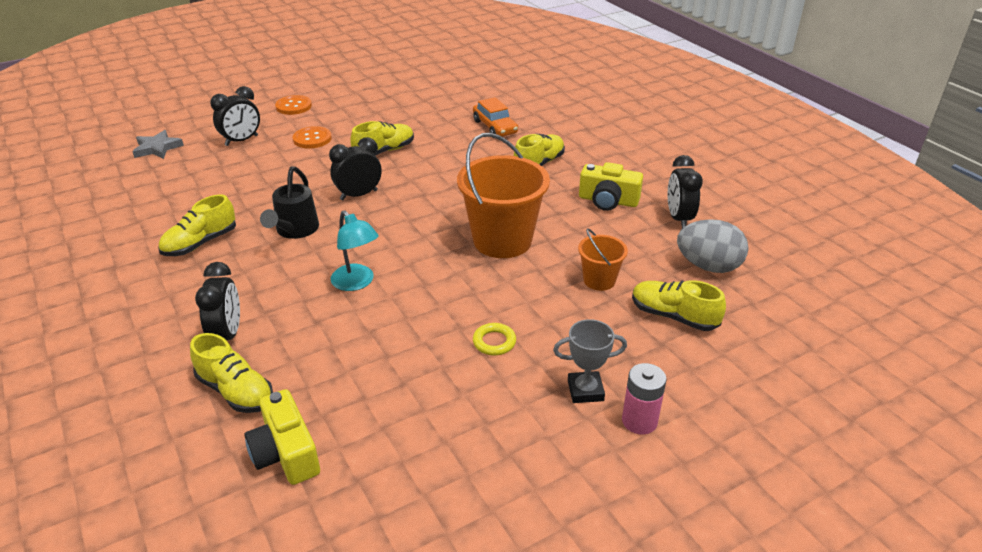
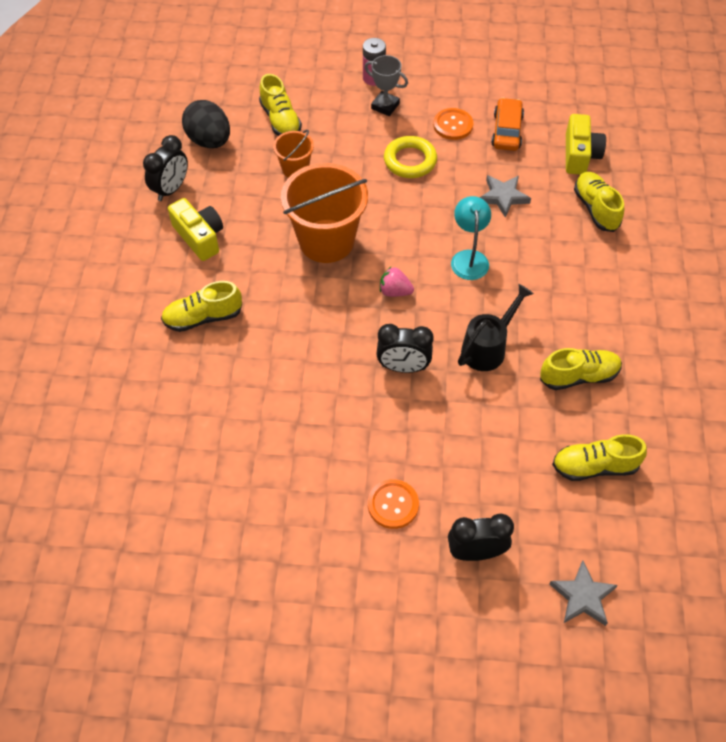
camera: 145 degrees left, 20 degrees up
black clock [195,262,240,340] -> none
orange button [275,95,312,115] -> orange button moved to [433,108,473,140]
yellow shoe [350,121,414,156] -> yellow shoe moved to [552,434,647,481]
orange car [473,97,518,138] -> orange car moved to [491,98,524,151]
yellow ring [473,323,516,356] -> yellow ring [384,136,437,178], size x1.62
grey egg [677,219,749,273] -> black egg [182,100,230,148]
none -> pink strawberry [380,267,414,297]
none -> grey star [480,175,531,218]

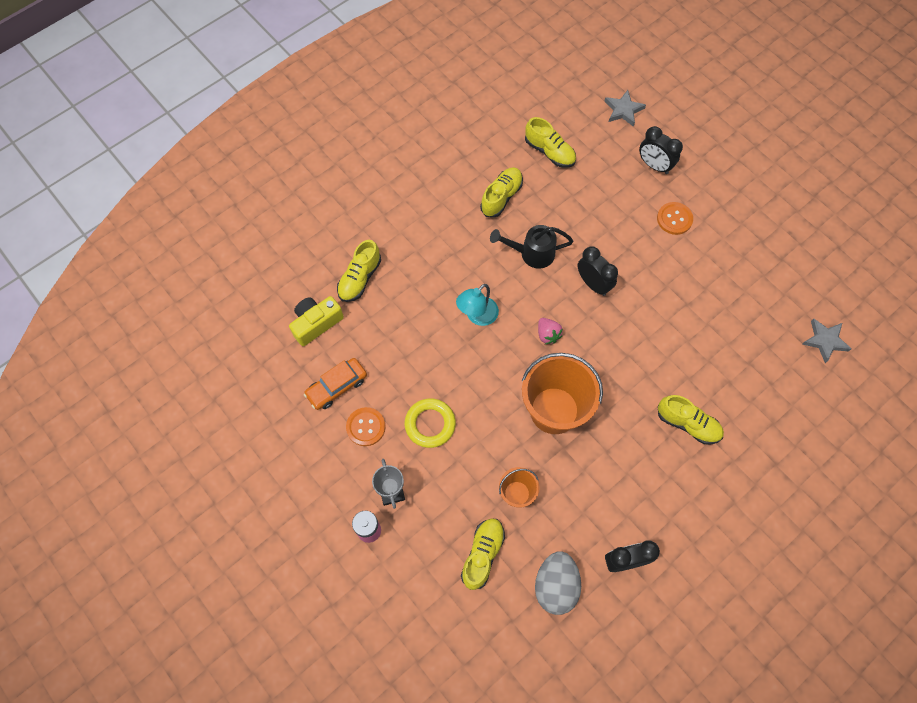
camera: 135 degrees left, 10 degrees up
yellow camera [168,198,223,261] -> none
black egg [182,100,230,148] -> grey egg [535,551,581,615]
grey star [480,175,531,218] -> grey star moved to [802,318,852,363]
yellow shoe [540,348,622,390] -> yellow shoe turned 90 degrees clockwise [480,167,523,217]

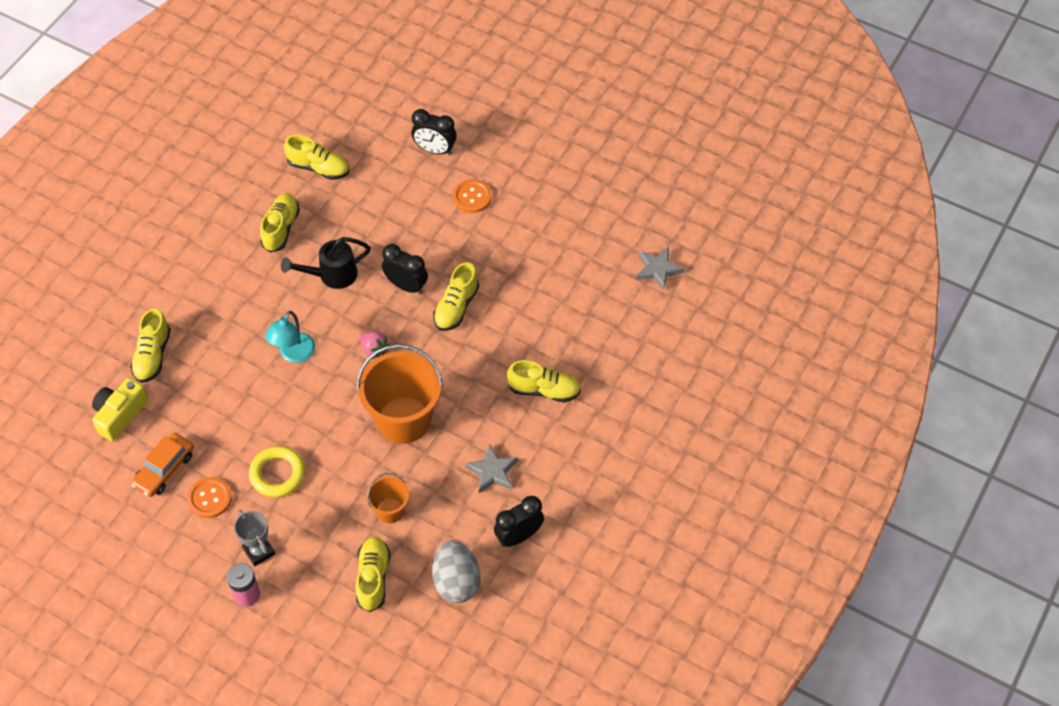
camera: 20 degrees left, 10 degrees down
grey star [604,90,646,127] -> grey star moved to [465,444,518,493]
none -> yellow shoe [433,262,479,331]

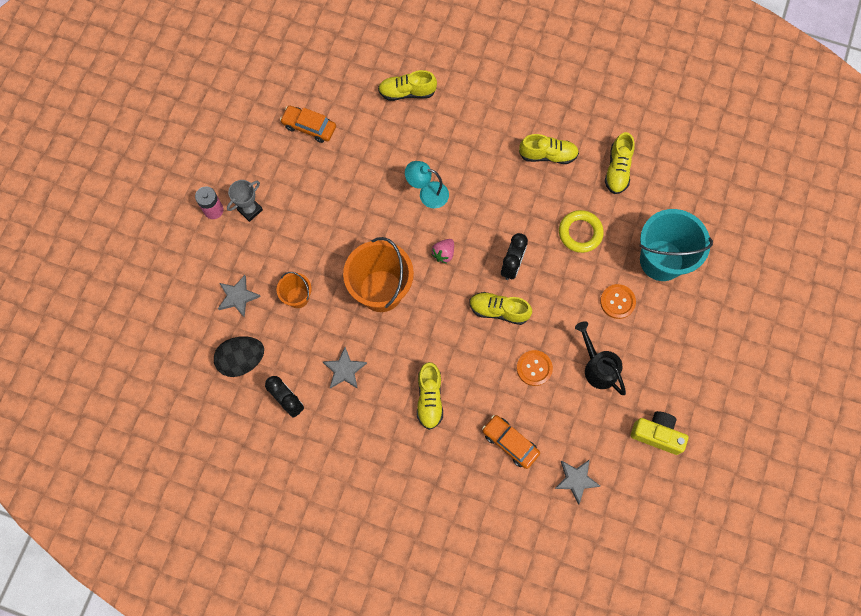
camera: 80 degrees right, 15 degrees up
yellow camera [92,378,148,441] -> yellow camera moved to [631,411,689,455]
orange button [187,477,232,518] -> orange button moved to [517,350,553,386]
yellow ring [249,446,305,497] -> yellow ring moved to [559,210,604,253]
black watering can [281,237,371,289] -> black watering can moved to [575,321,626,395]
yellow shoe [355,537,390,612] -> grey star [218,275,261,317]
black clock [412,109,457,155] -> turquoise bucket [639,209,713,281]
grey egg [432,540,480,603] -> black egg [214,336,264,377]
none -> orange car [482,415,540,469]

